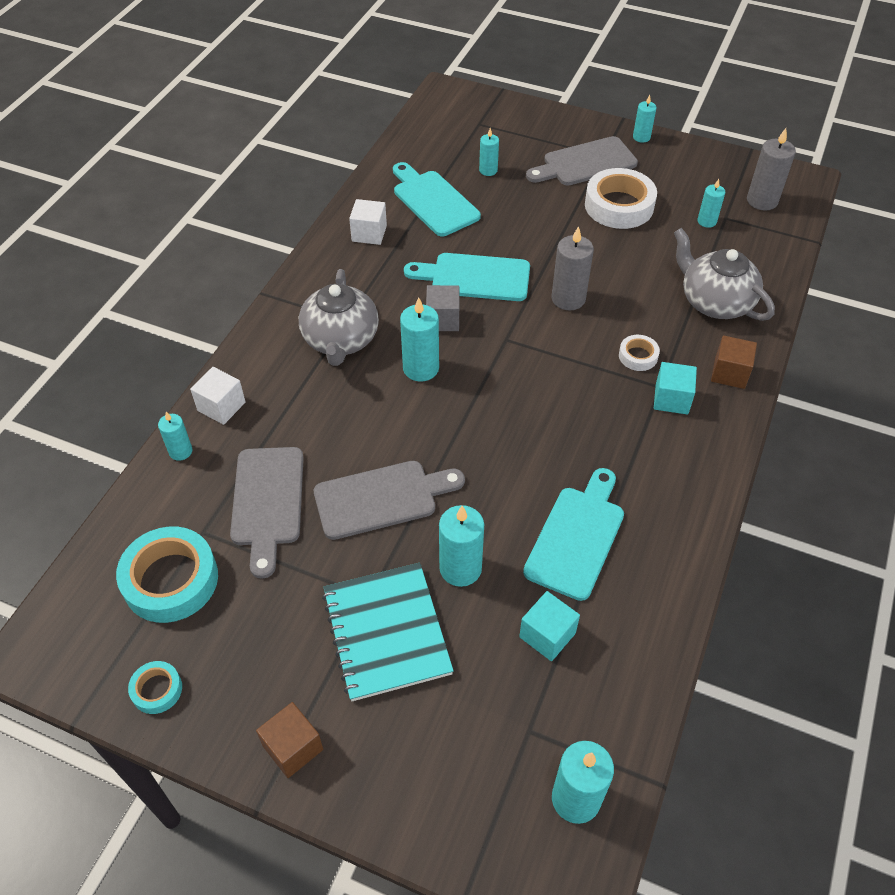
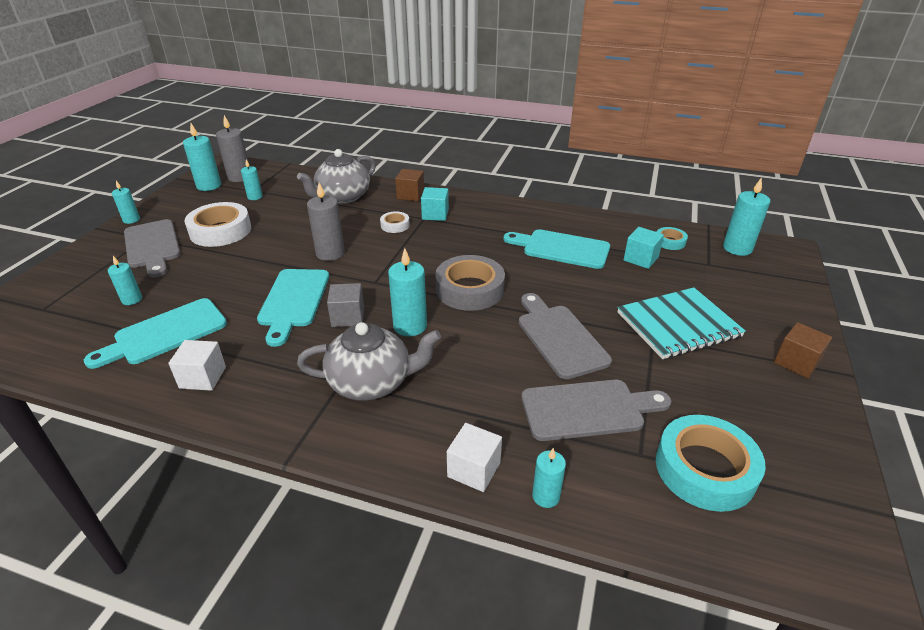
camera: 95 degrees left, 15 degrees down
turquoise tape [128,661,182,714] -> turquoise tape moved to [657,227,688,250]
turquoise candle [439,505,484,587] -> turquoise candle moved to [183,123,221,191]
none -> grey tape [435,255,505,311]

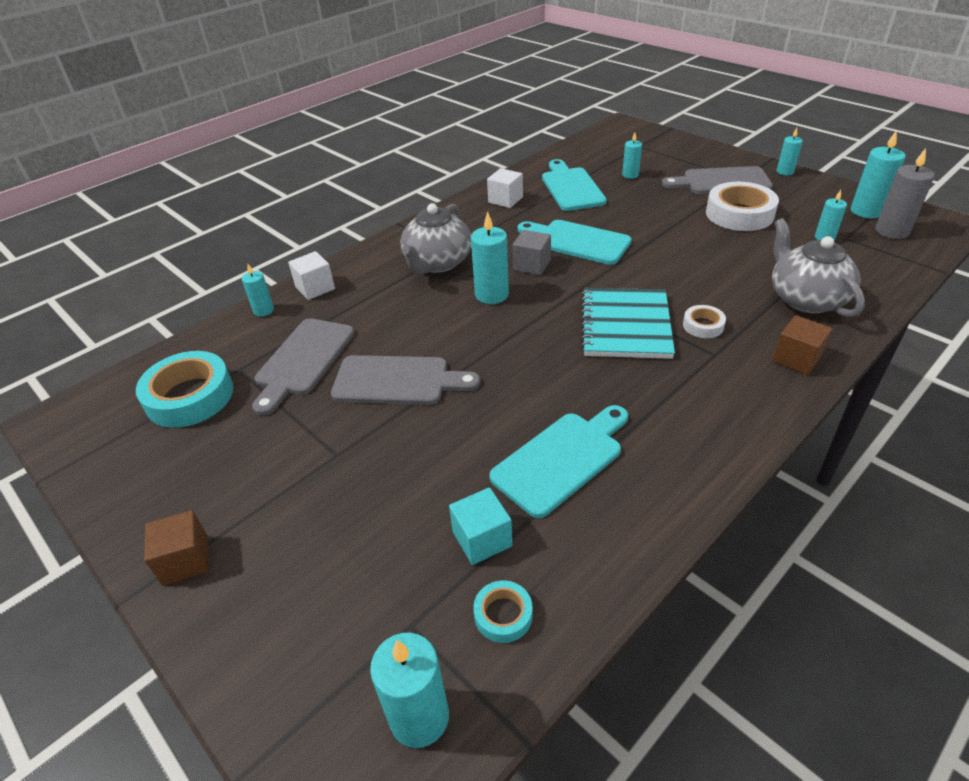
camera: 120 degrees right, 5 degrees up
grey candle [307,183,345,261] -> none
turquoise cube [421,187,449,221] -> none
grey tape [435,255,505,311] -> none
turquoise notebook [617,288,746,359] -> turquoise notebook moved to [581,288,675,359]

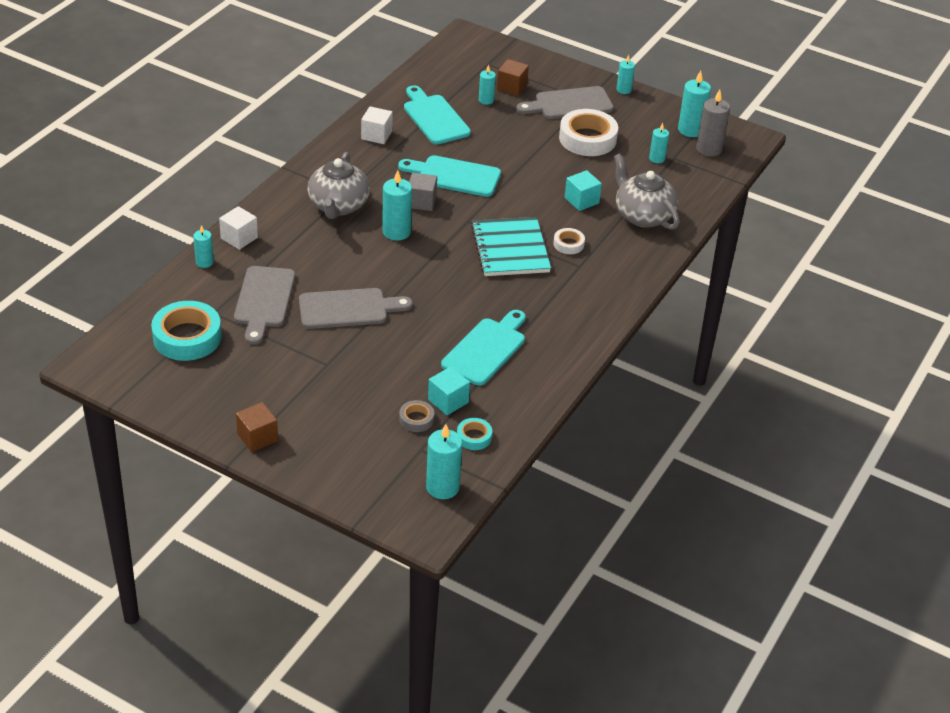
camera: 20 degrees left, 0 degrees up
brown cube [773,315,832,375] -> brown cube moved to [497,59,529,96]
none -> grey tape [399,400,434,432]
none -> turquoise cube [565,170,602,211]

